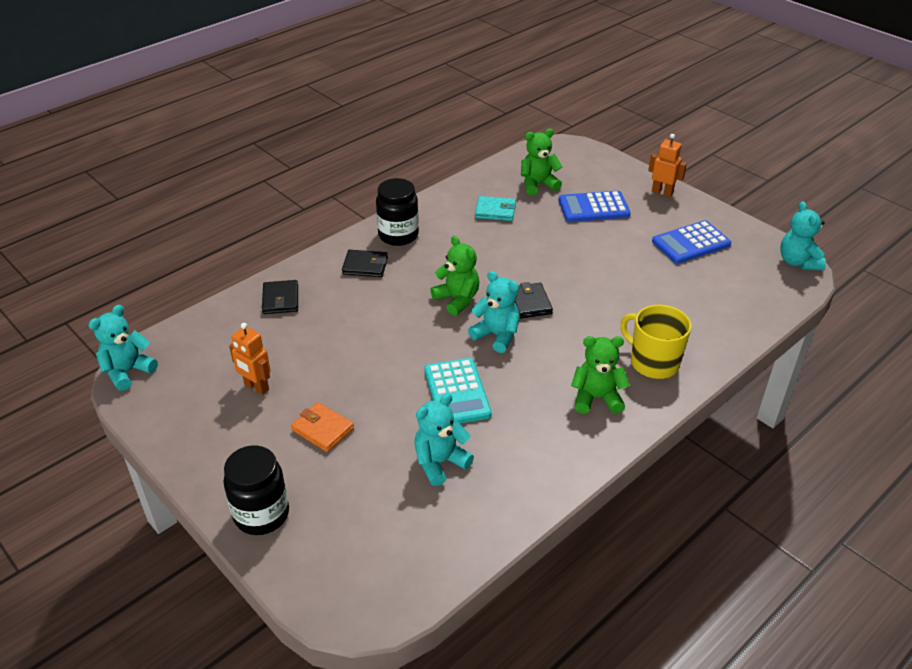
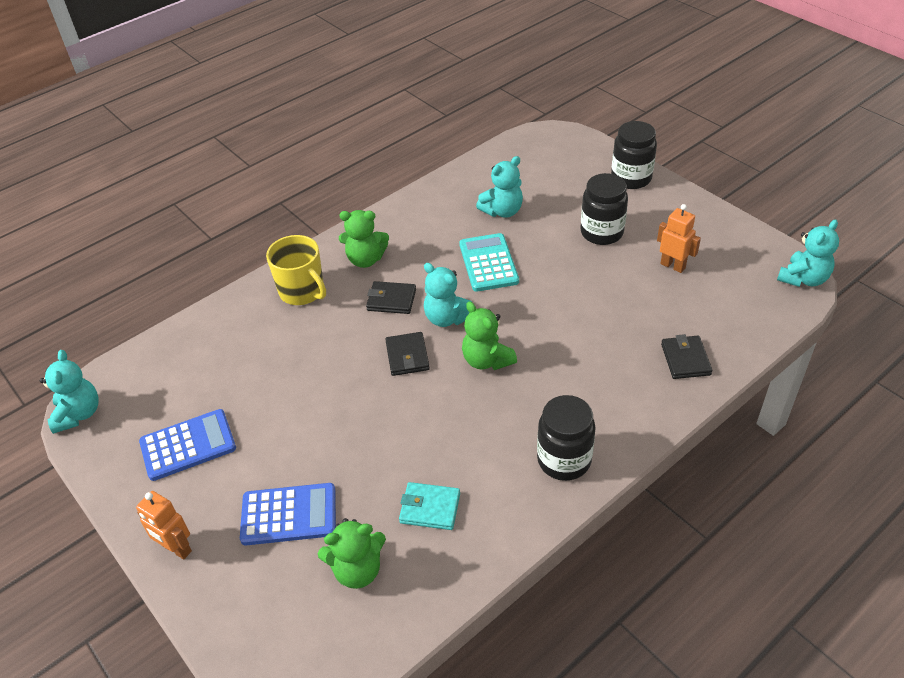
camera: 175 degrees left, 5 degrees up
orange wallet [291,402,354,452] -> black jar [581,173,628,245]
black wallet [342,250,388,277] -> black wallet moved to [366,281,416,314]

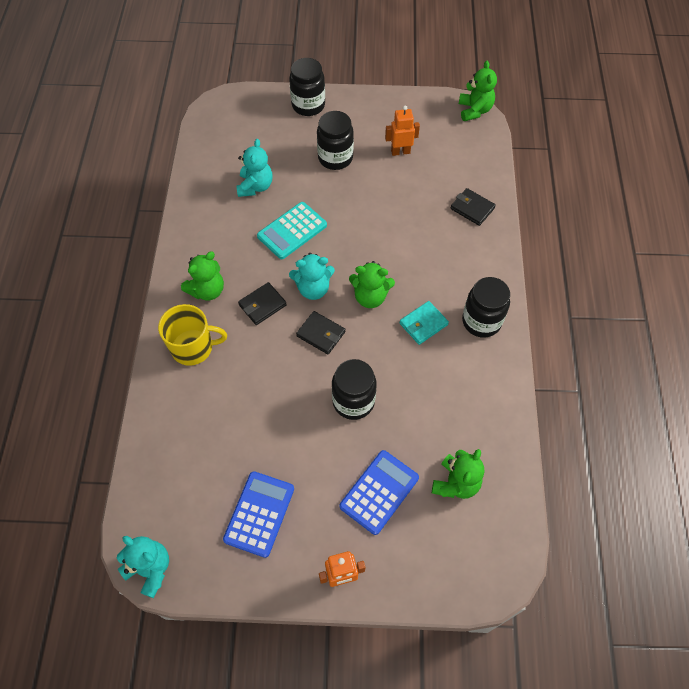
camera: 50 degrees left, 15 degrees up
turquoise wallet [399,482,460,530] -> turquoise wallet moved to [400,301,449,345]
turquoise calculator [459,233,519,292] -> turquoise calculator turned 75 degrees counterclockwise [257,202,327,259]
turquoise teddy bear [777,219,839,287] -> green teddy bear [459,61,497,121]
none -> black jar [332,359,377,420]

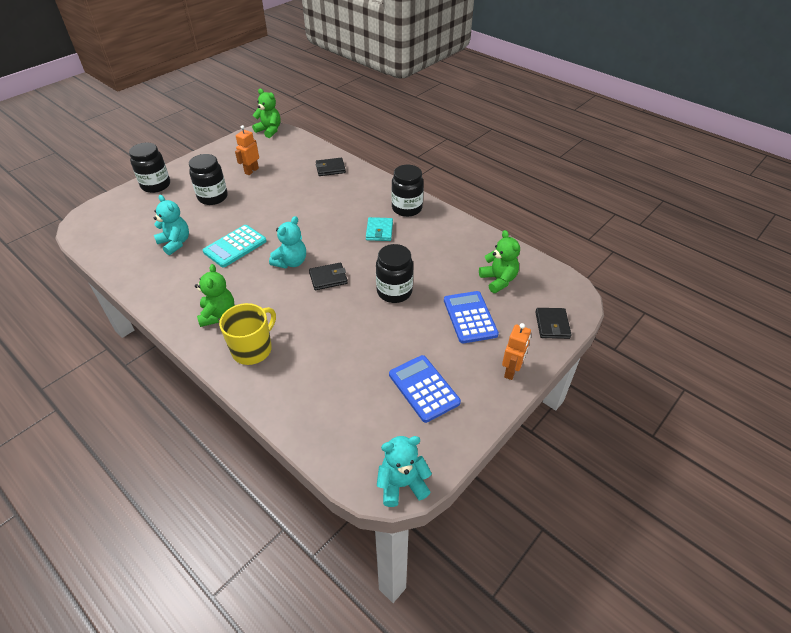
camera: 50 degrees left, 15 degrees down
black wallet [238,282,287,325] -> black wallet moved to [535,308,572,339]
turquoise calculator [257,202,327,259] -> turquoise calculator turned 45 degrees clockwise [203,225,267,268]
green teddy bear [349,261,395,308] -> none

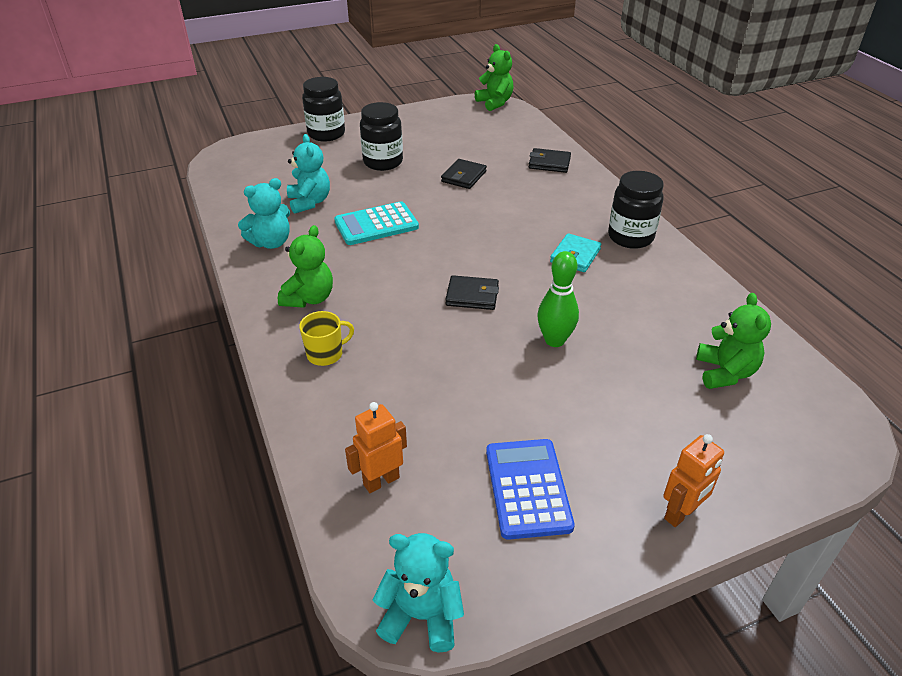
camera: 25 degrees right, 5 degrees down
yellow mug [219,303,276,365] -> yellow mug [299,311,354,366], size x0.63
orange robot [235,125,259,175] -> orange robot moved to [345,402,407,493]
turquoise teddy bear [269,216,306,269] -> turquoise teddy bear moved to [238,178,290,249]
black jar [376,244,413,303] -> green bowling pin [537,251,579,347]
blue calculator [444,291,499,344] -> none
black wallet [535,308,572,339] -> black wallet moved to [441,159,487,189]

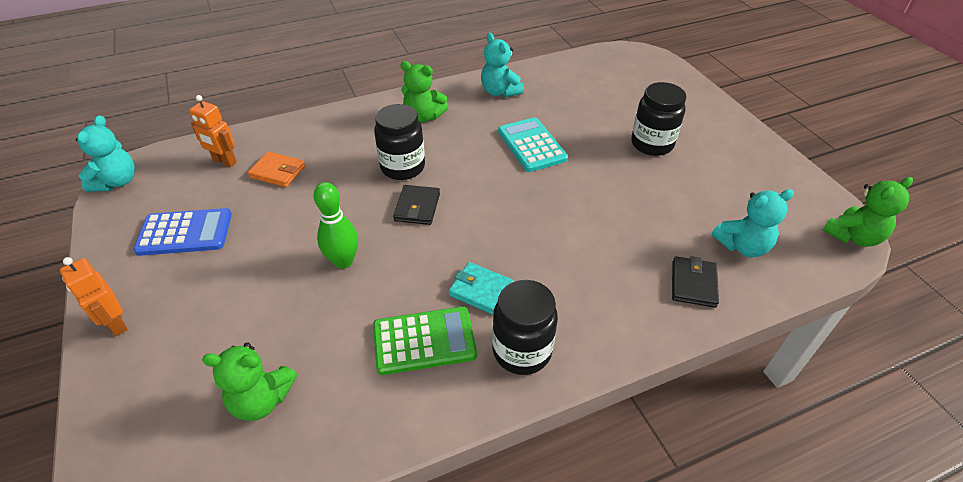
camera: 90 degrees right, 5 degrees up
turquoise teddy bear [287,134,330,214] -> turquoise teddy bear moved to [712,189,794,257]
yellow mug [299,311,354,366] -> none
black jar [302,77,345,142] -> black jar moved to [374,104,425,180]
orange robot [345,402,407,493] -> orange robot turned 150 degrees clockwise [189,95,237,167]
black wallet [441,159,487,189] -> none
none -> orange wallet [248,152,305,187]
none -> green calculator [373,306,477,375]

